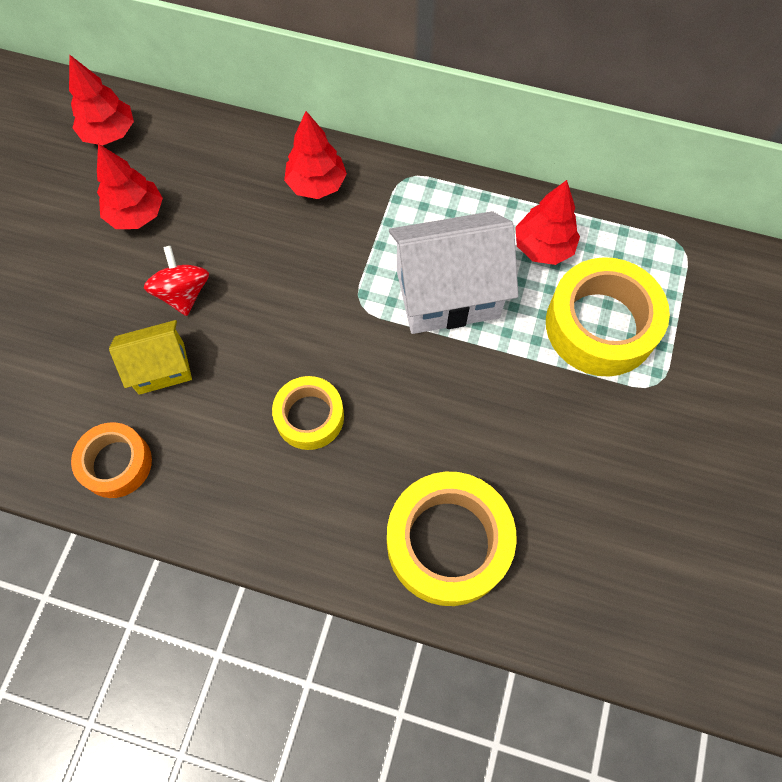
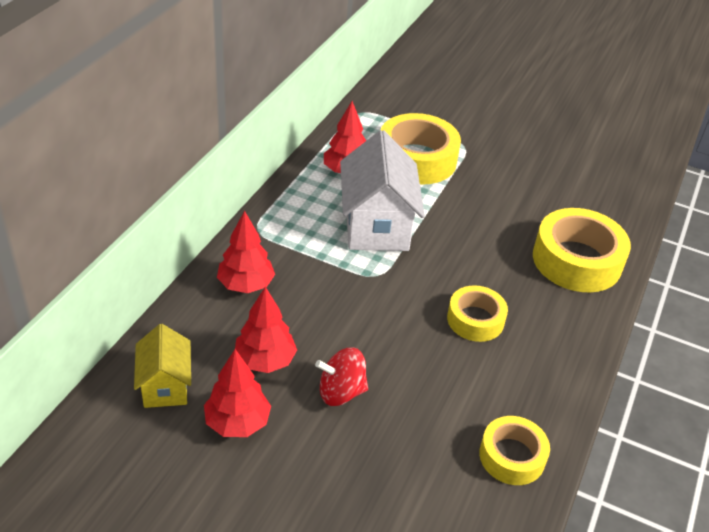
camera: 85 degrees left, 25 degrees down
red tree [69,54,134,145] -> red tree moved to [235,286,297,373]
orange tape [71,422,152,498] -> yellow tape [479,416,550,485]
yellow house [109,320,192,395] -> yellow house moved to [134,324,191,408]

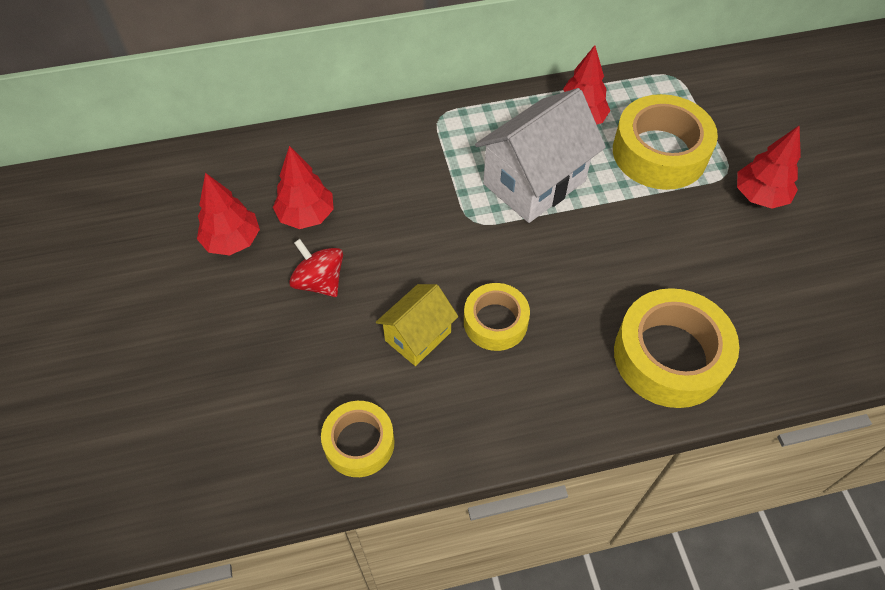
camera: 55 degrees right, 15 degrees up
yellow house [134,324,191,408] -> yellow house moved to [376,284,458,366]
red tree [217,211,275,293] -> red tree moved to [737,125,801,209]

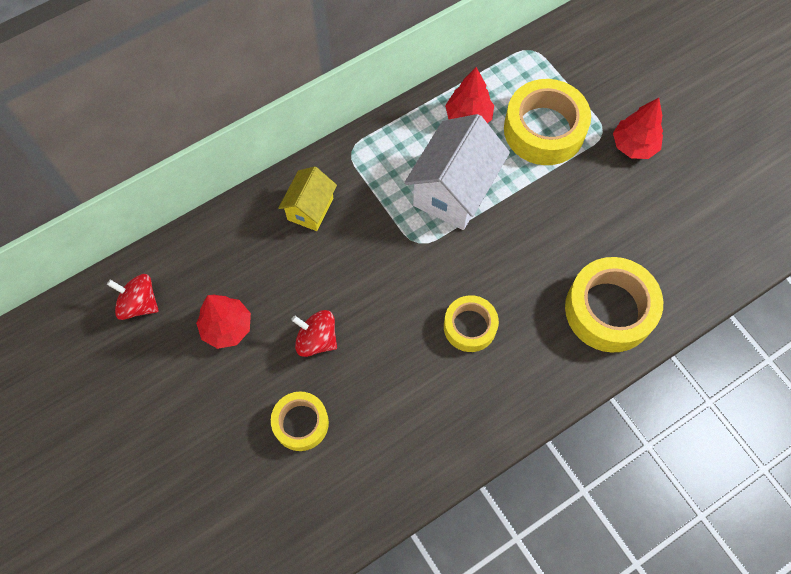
camera: 20 degrees left, 10 degrees up
red tree [273,146,334,229] -> none
yellow tape [321,401,395,477] -> yellow tape moved to [271,392,329,451]
yellow house [376,284,458,366] -> yellow house moved to [279,166,337,231]
none -> red spinning top [107,274,159,320]

